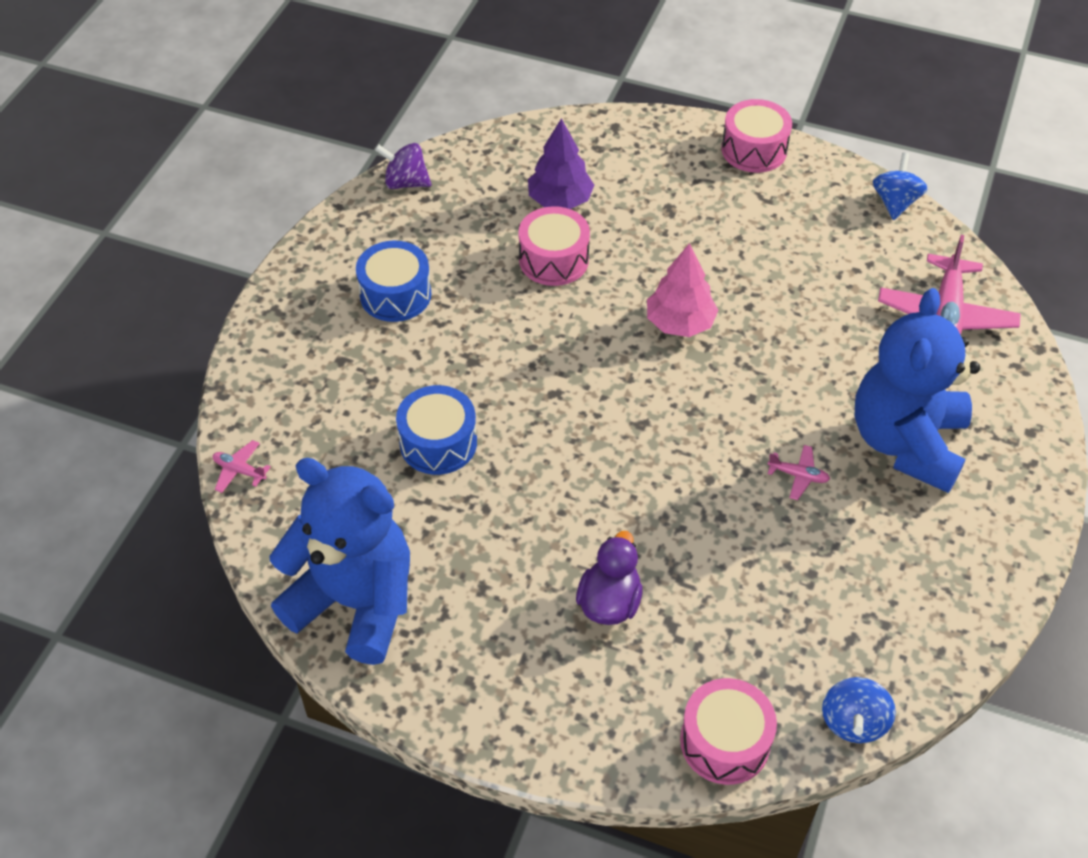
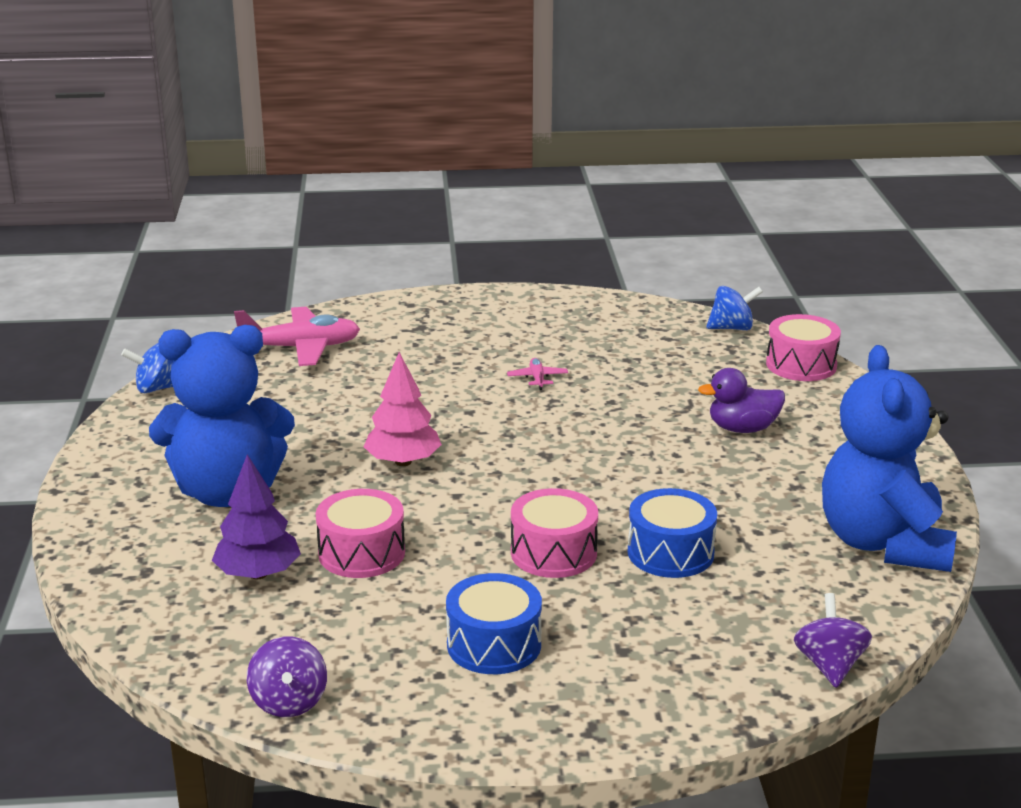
camera: 115 degrees left, 25 degrees down
pink plane [213,440,271,493] -> purple spinning top [794,593,872,688]
pink drum [722,99,792,173] -> pink drum moved to [511,488,598,578]
blue teddy bear [855,288,980,493] -> blue teddy bear moved to [149,325,295,507]

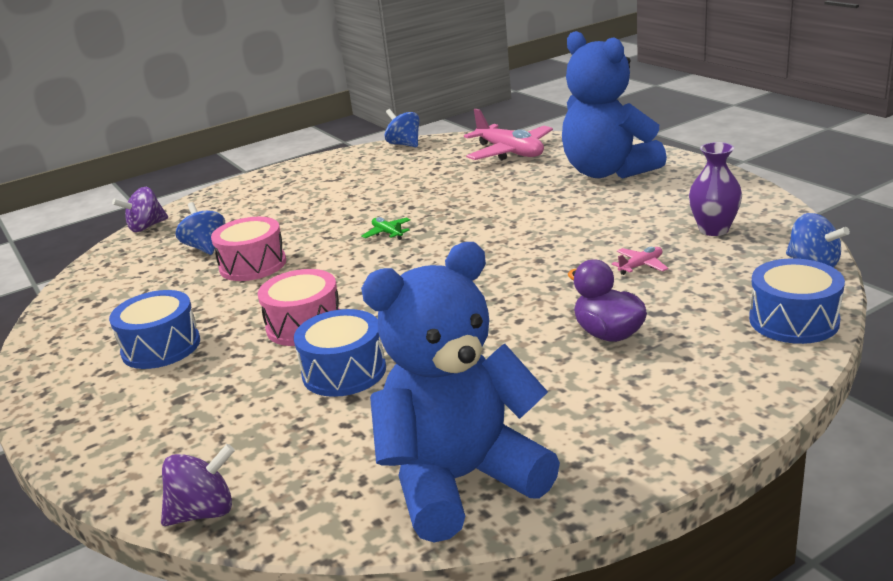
camera: 65 degrees right, 0 degrees up
blue teddy bear [149,325,295,507] -> blue teddy bear moved to [562,31,667,179]
purple tree [212,454,301,579] -> blue spinning top [176,202,225,255]
purple spinning top [247,637,327,717] -> purple spinning top moved to [112,187,168,232]
pink tree [364,352,442,466] -> green plane [361,217,411,240]
pink plane [507,358,568,390] -> pink plane moved to [612,247,669,275]
pink drum [766,314,841,381] -> blue drum [749,259,845,344]
none -> purple vase [689,142,742,236]

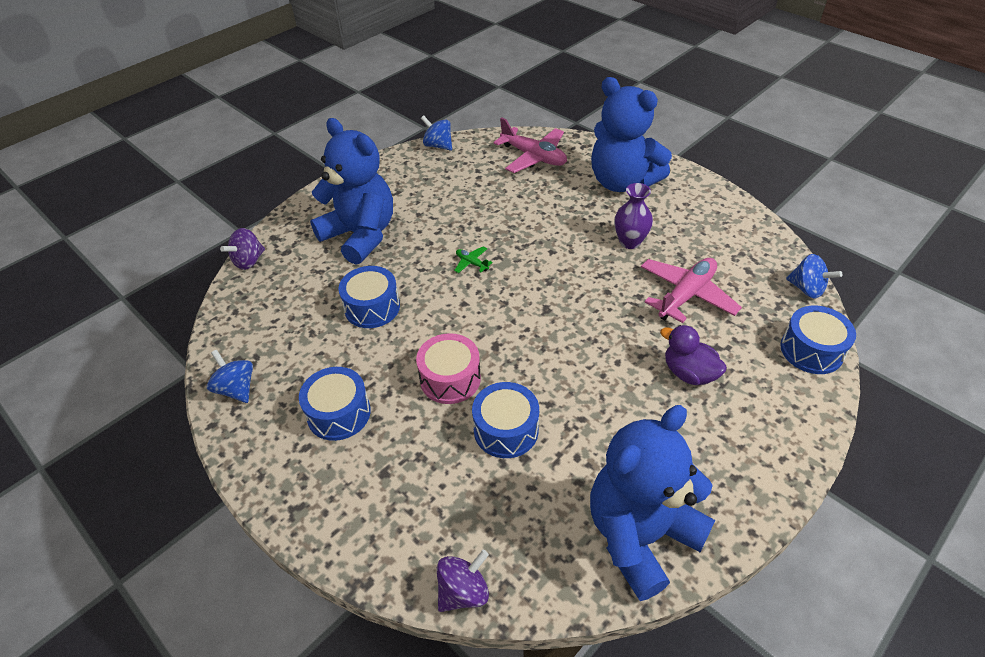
camera: 15 degrees left, 20 degrees up
blue spinning top [176,202,225,255] -> blue spinning top moved to [207,350,253,403]
pink drum [211,217,286,281] -> blue drum [339,266,400,328]
pink plane [612,247,669,275] -> pink plane [641,258,742,323], size x2.23
purple vase [689,142,742,236] -> purple vase moved to [614,183,653,249]
none -> blue teddy bear [310,118,393,265]

